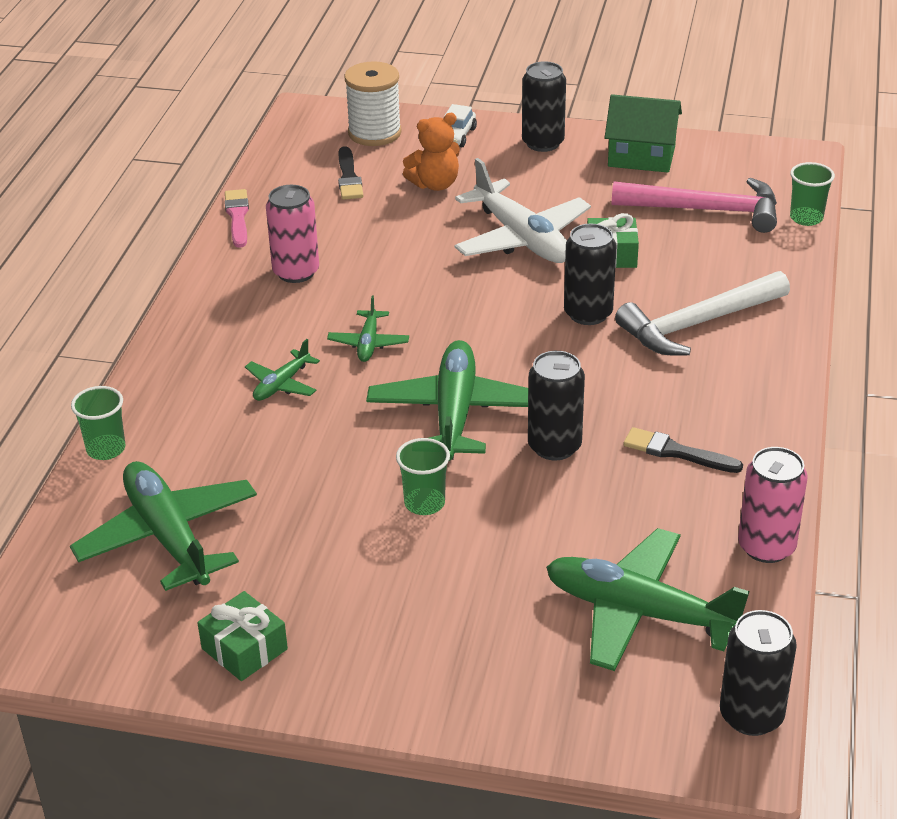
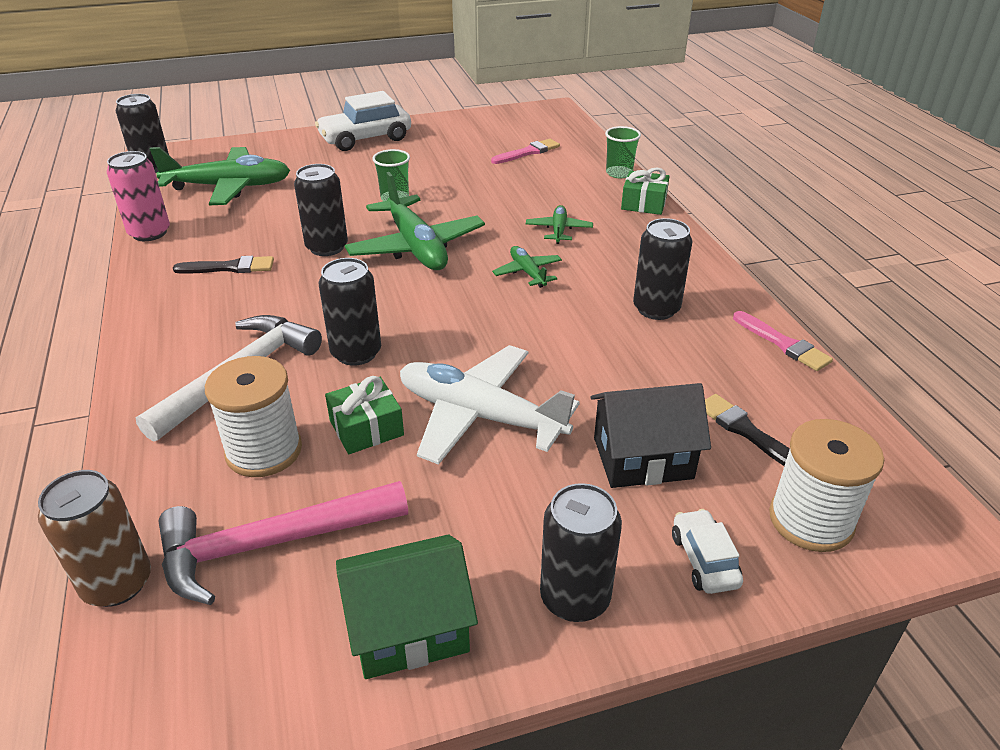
camera: 150 degrees right, 0 degrees up
green plane [70,461,257,591] -> pink brush [491,139,560,164]
green gift [197,591,288,681] -> green gift moved to [621,168,670,215]
pink can [266,185,319,283] -> black can [633,218,692,320]
orange teddy bear [403,113,460,191] -> black house [591,383,711,488]
green cup [790,162,835,226] -> brown can [38,470,151,607]
none -> white spool [205,356,302,477]
none -> white car [315,91,411,151]

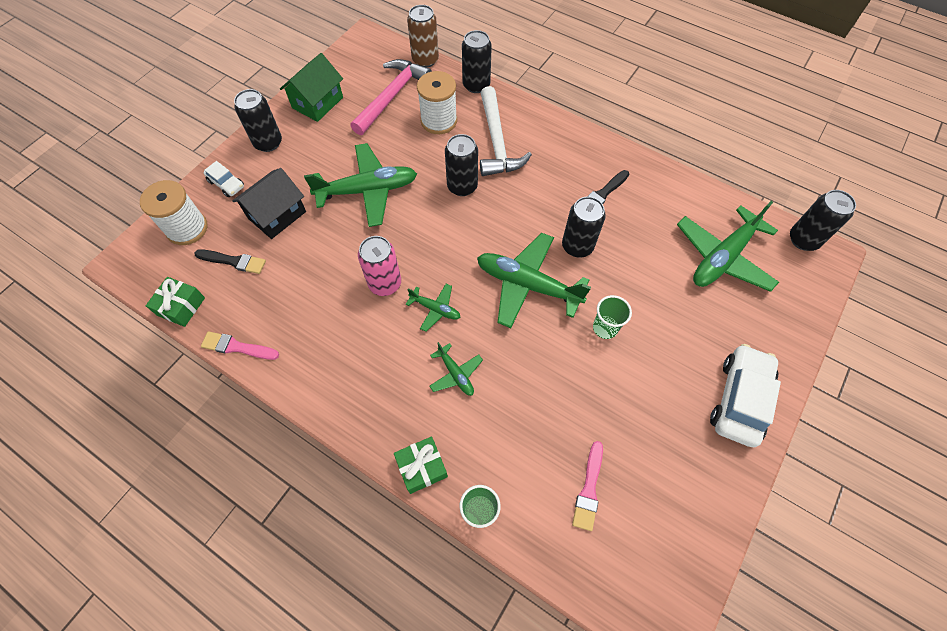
camera: 140 degrees right, 25 degrees up
pink can [107,151,170,241] -> pink can moved to [358,236,401,296]
green gift [325,376,404,454] -> green gift moved to [146,277,205,327]
white plane [400,345,580,465] -> green plane [304,143,417,227]
black can [633,218,692,320] -> black can moved to [462,30,492,93]

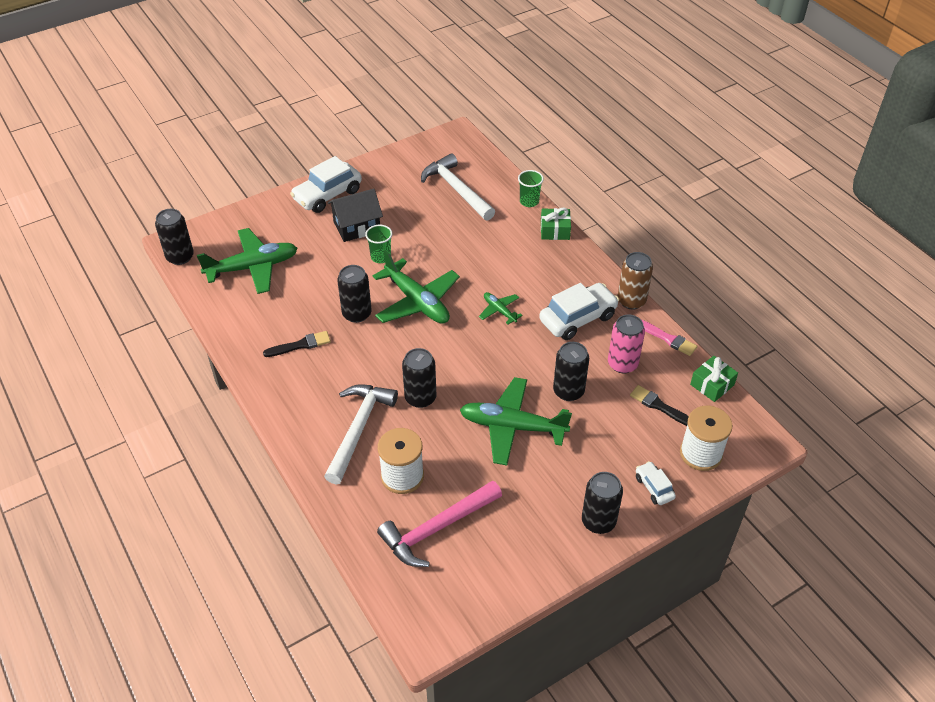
camera: 155 degrees left, 15 degrees down
black house [232,168,306,239] -> black house moved to [328,189,383,242]
green house [280,53,343,122] -> none
pink can [358,236,401,296] -> pink can moved to [608,314,645,374]
brown can [407,5,439,67] -> brown can moved to [618,252,653,310]
green plane [429,342,483,396] -> none
black can [462,30,492,93] -> black can moved to [553,342,589,401]
pink brush [572,441,603,531] -> white hammer [421,153,495,221]
none -> white car [539,283,619,340]

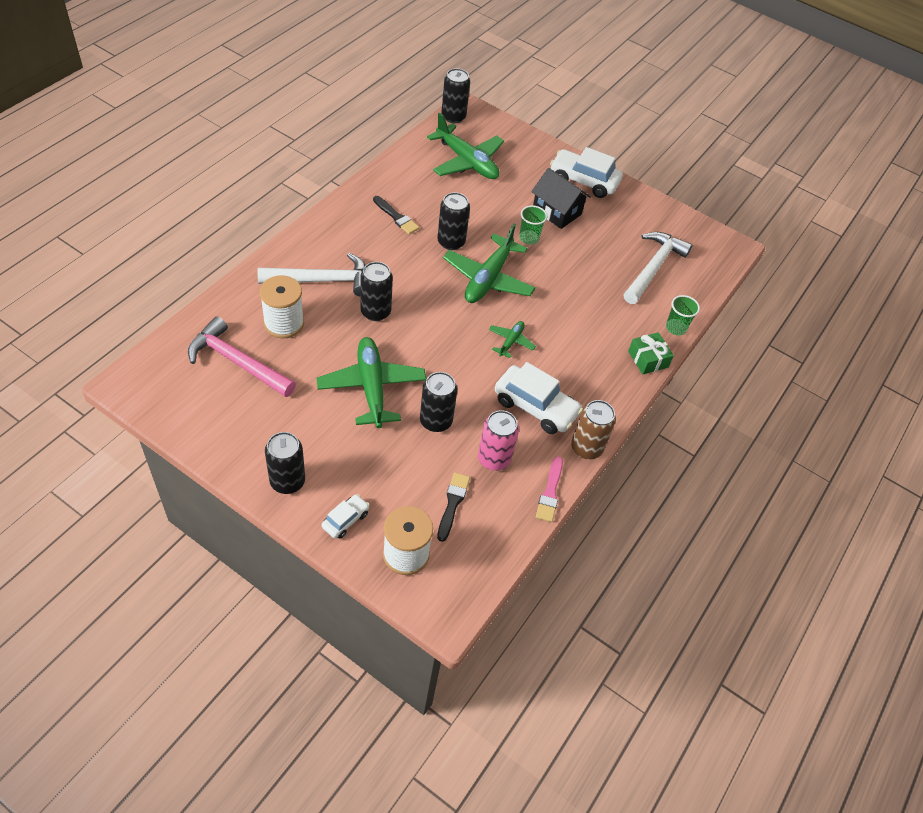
camera: 60 degrees right, 5 degrees up
green gift [690,356,738,402] -> none

